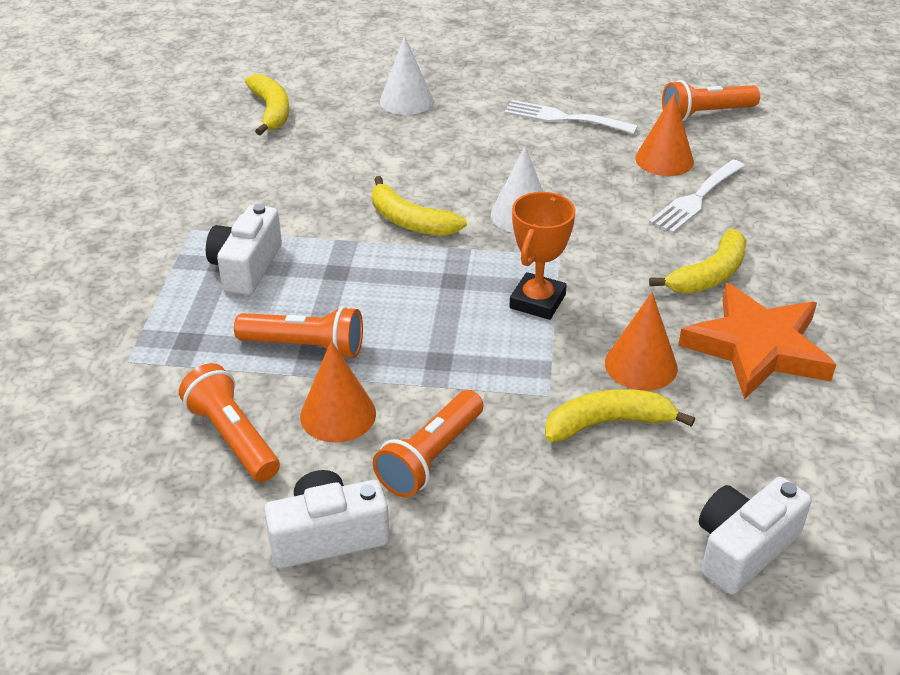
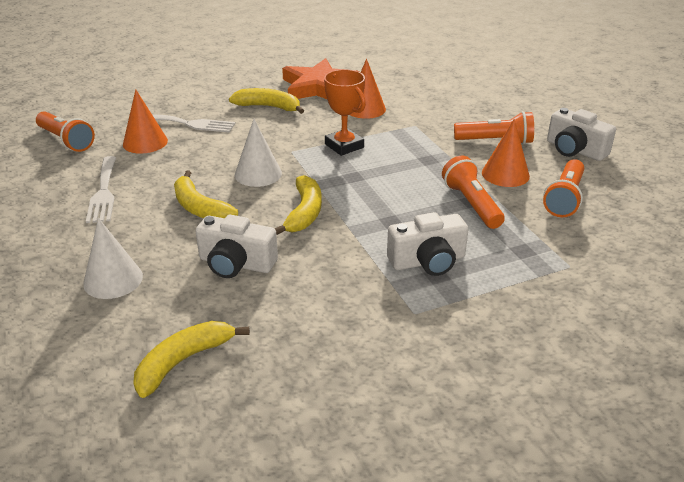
camera: 120 degrees left, 5 degrees down
orange trophy [509,192,575,320] -> orange trophy turned 60 degrees clockwise [324,69,366,156]
yellow banana [545,389,695,442] -> yellow banana moved to [174,171,238,218]
white camera [699,477,812,595] -> white camera moved to [195,215,278,278]

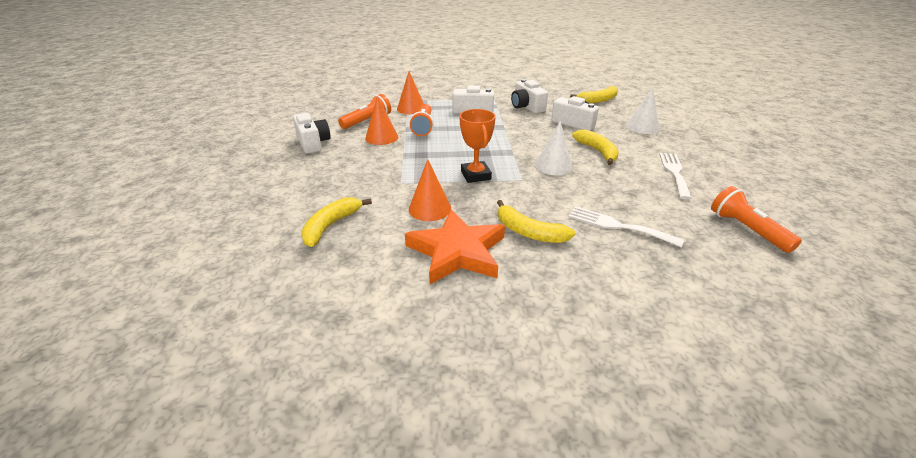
camera: 160 degrees left, 0 degrees up
orange cone [123,89,168,154] -> orange cone moved to [397,71,424,114]
yellow banana [274,175,322,235] -> yellow banana moved to [301,197,372,247]
orange flashlight [454,111,534,144] -> none
none -> white camera [511,79,548,113]

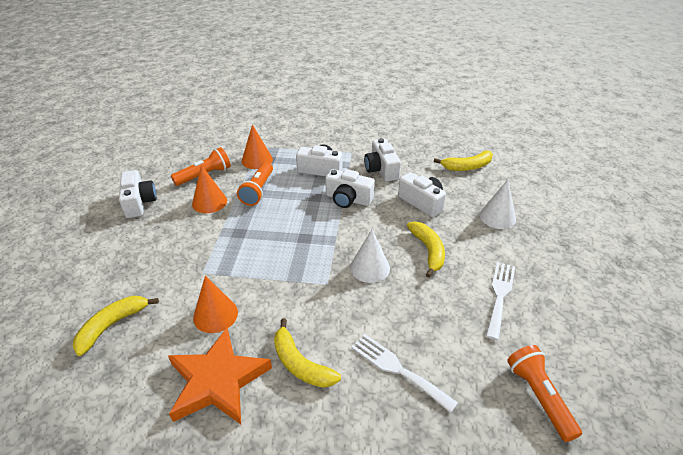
camera: 10 degrees right, 5 degrees up
orange trophy [459,109,496,183] -> none
none -> white camera [325,169,375,208]

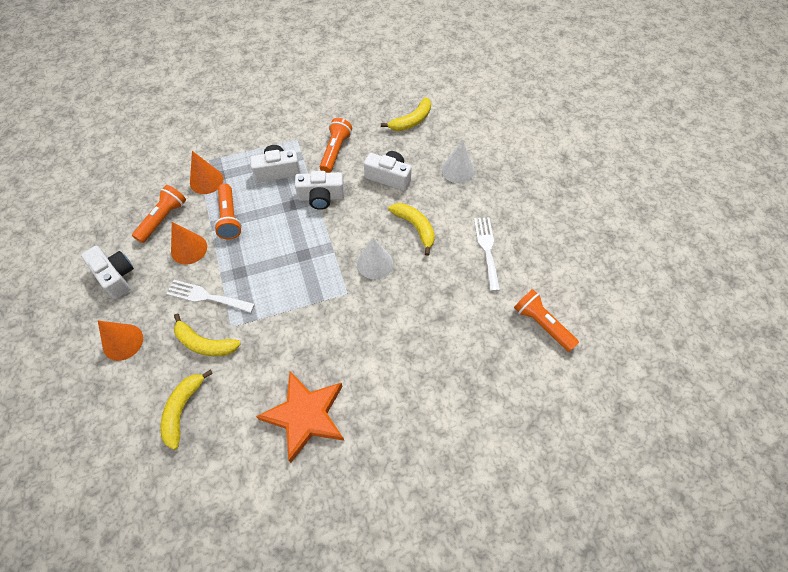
camera: 25 degrees left, 20 degrees up
orange cone [193,276,238,333] -> orange cone moved to [98,321,143,361]
yellow banana [274,319,341,388] -> yellow banana moved to [174,314,241,356]
white fork [351,334,458,413] -> white fork moved to [166,280,255,313]
white camera [364,138,401,182] -> orange flashlight [320,118,352,173]

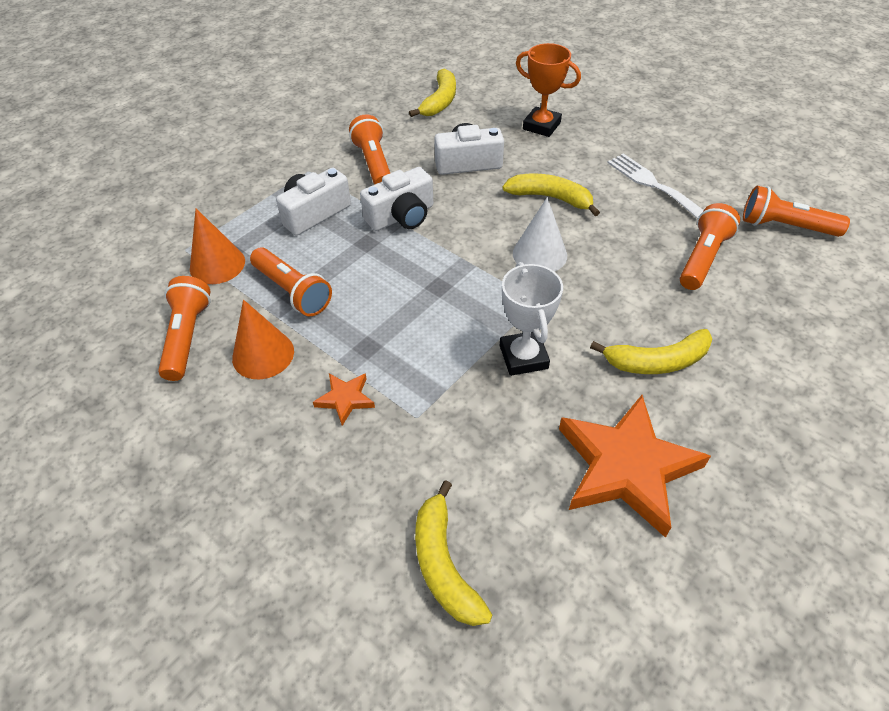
camera: 30 degrees left, 10 degrees down
white camera [81,246,134,299] -> none
orange cone [98,321,143,361] -> none
white fork [166,280,255,313] -> orange star [313,373,375,426]
yellow banana [174,314,241,356] -> yellow banana moved to [590,329,712,374]
white cone [442,140,474,183] -> orange trophy [516,43,581,137]
none -> white trophy [500,262,563,376]
none -> orange flashlight [680,203,740,290]

